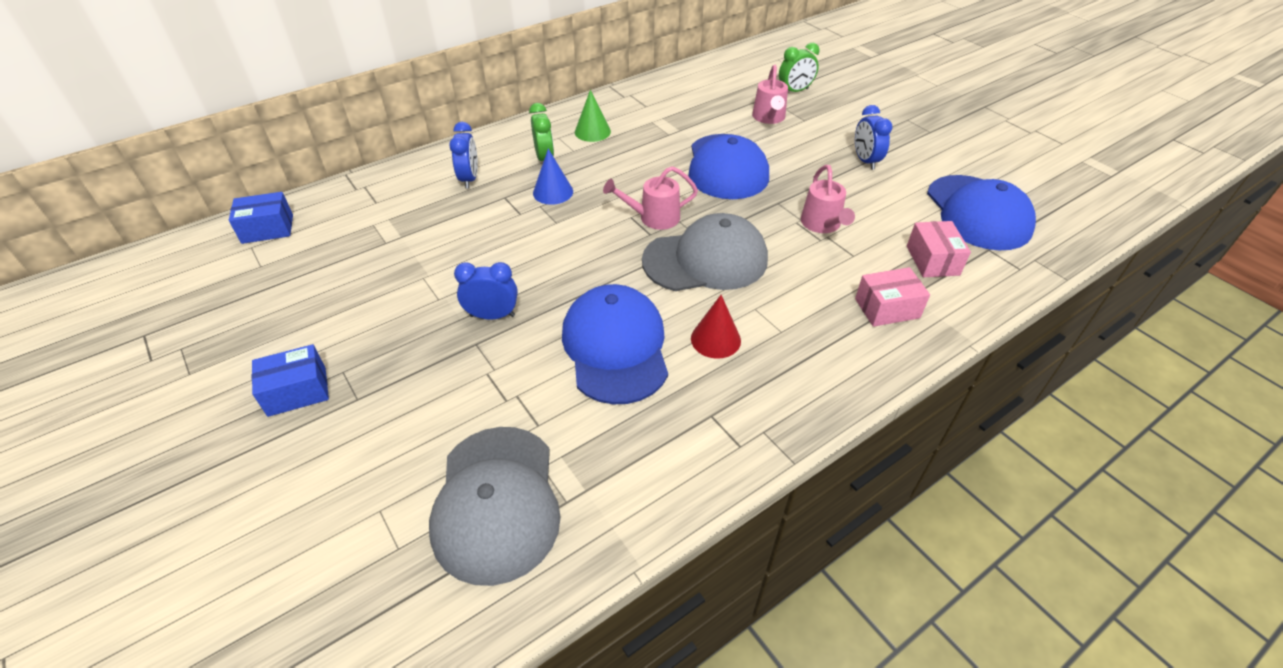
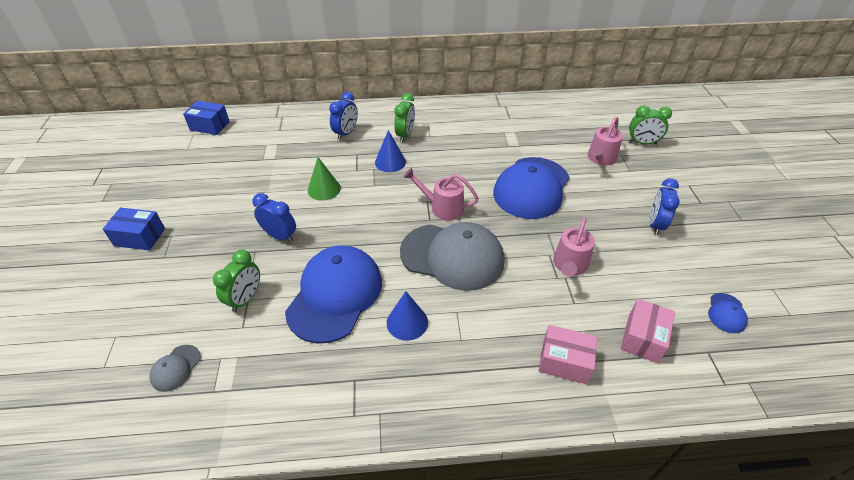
camera: 30 degrees right, 0 degrees up
grey cap [429,427,561,586] -> grey cap [149,345,201,392], size x0.42
green cone [575,90,611,142] -> green cone moved to [308,157,341,201]
red cone [691,295,741,359] -> blue cone [387,291,428,341]
blue cap [927,175,1036,250] -> blue cap [708,293,748,333], size x0.42
none -> green clock [213,250,260,312]

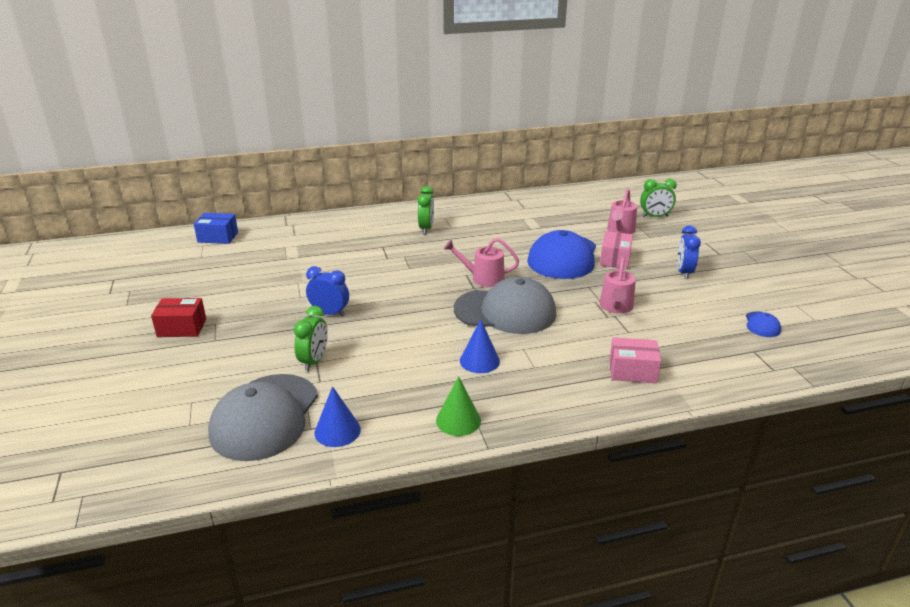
camera: 10 degrees left, 15 degrees down
blue box [103,208,165,250] -> red box [151,298,206,337]
grey cap [149,345,201,392] -> grey cap [208,374,318,461], size x2.41
blue cap [285,245,382,344] -> none
green cone [308,157,341,201] -> green cone moved to [436,376,481,436]
blue clock [329,92,358,140] -> none
blue cone [375,130,406,172] -> blue cone moved to [315,386,361,447]
pink box [621,299,675,363] -> pink box moved to [600,231,633,269]

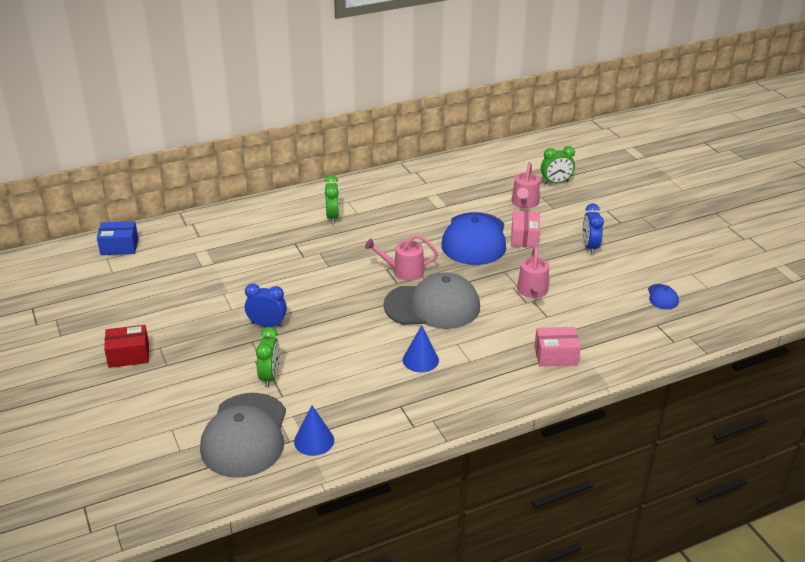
camera: 10 degrees left, 5 degrees up
green cone [436,376,481,436] -> none

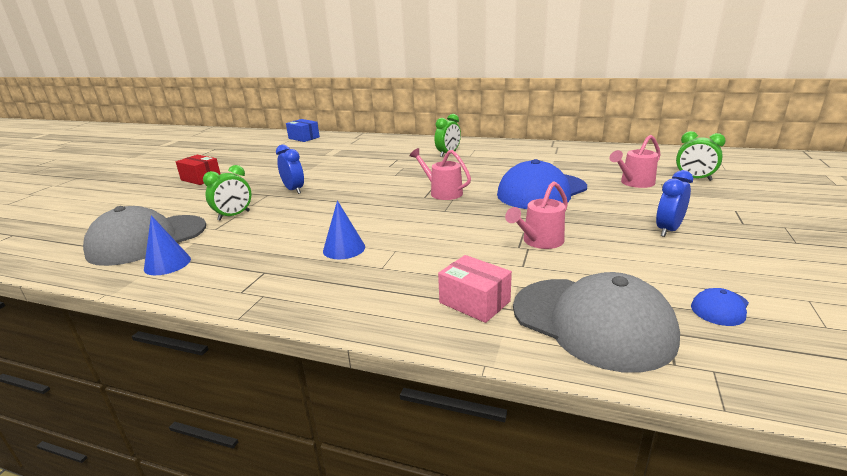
camera: 45 degrees right, 10 degrees down
grey cap [384,272,480,329] -> grey cap moved to [513,272,680,373]
pink box [511,211,540,248] -> none

